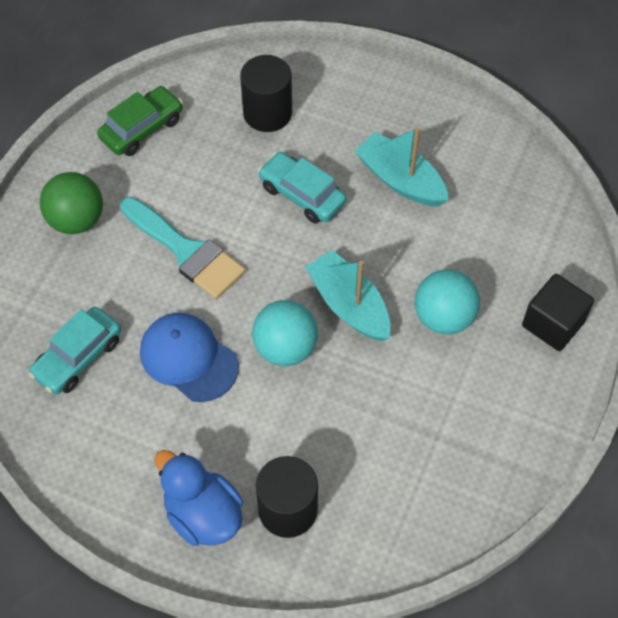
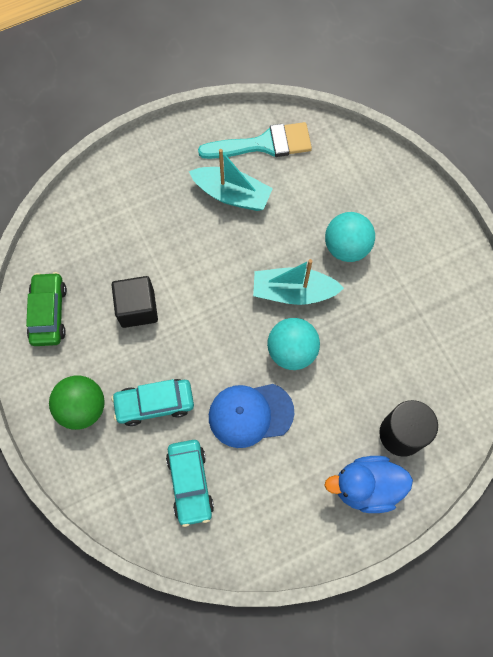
camera: 50 degrees left, 10 degrees up
turquoise brush [120,197,245,299] -> turquoise brush moved to [198,122,312,159]
black cylinder [240,55,292,132] -> none
turquoise car [258,152,346,224] -> turquoise car moved to [111,379,194,426]
turquoise boat [355,127,449,206] -> turquoise boat turned 150 degrees counterclockwise [189,149,273,211]
black cube [522,274,594,351] -> black cube moved to [112,276,158,328]

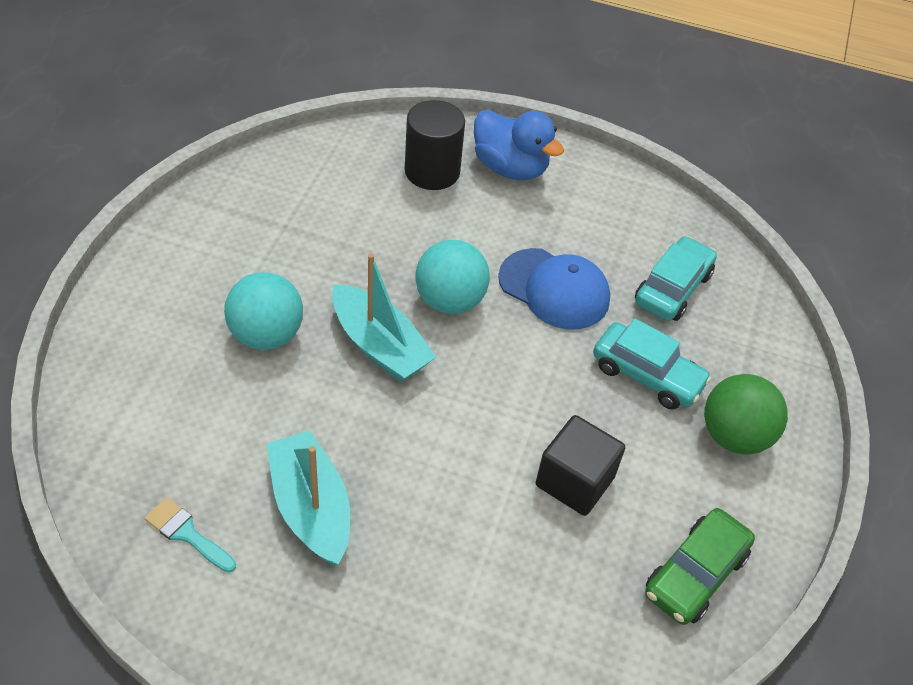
camera: 140 degrees left, 20 degrees down
turquoise brush [198,122,312,159] -> turquoise brush [145,498,236,573], size x0.50

